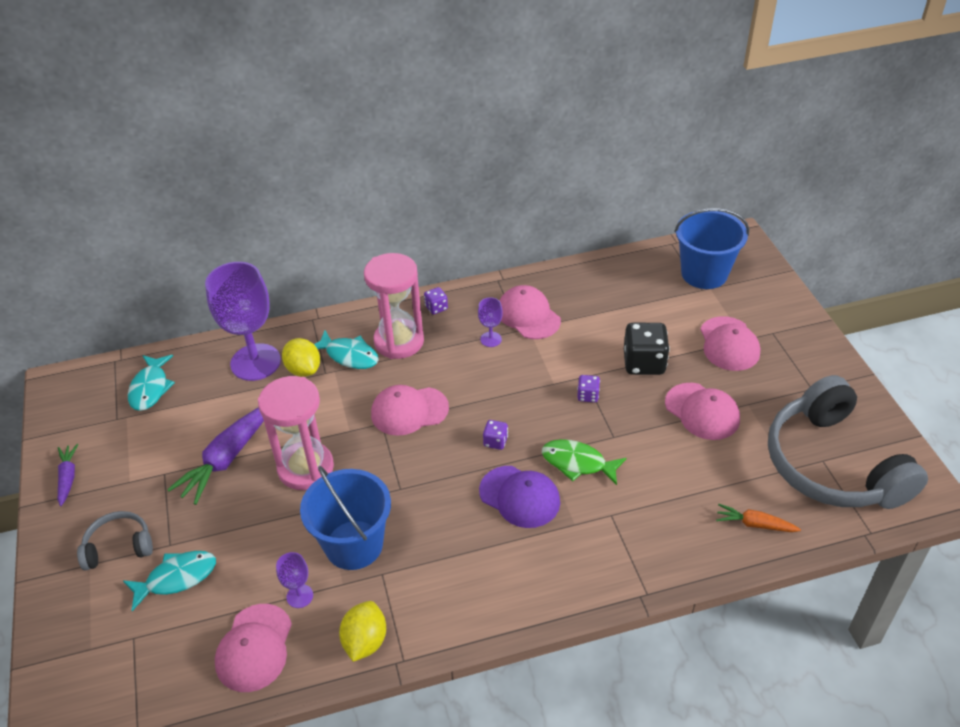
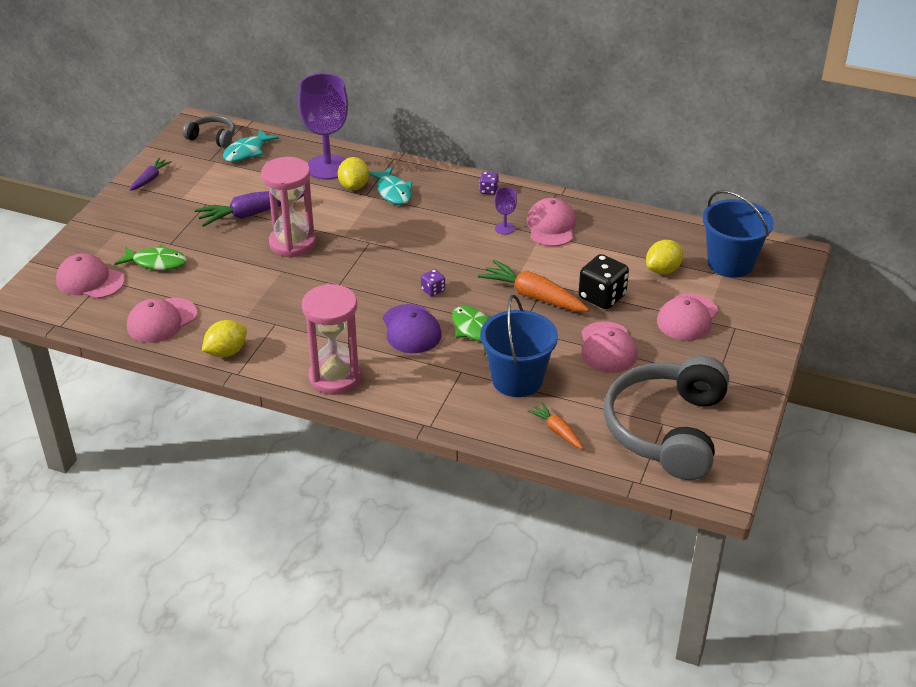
camera: 35 degrees right, 5 degrees down
grey headphones [77,511,153,571] -> grey headphones moved to [183,115,235,148]
turquoise fish [123,551,216,611] -> green fish [115,245,187,270]
purple goblet [276,552,313,608] -> none
blue bucket [300,466,391,570] -> blue bucket moved to [480,295,558,397]
pink hourglass [364,253,424,359] -> pink hourglass moved to [302,284,362,395]
pink cap [371,385,449,436] -> pink cap moved to [56,254,125,299]
purple dice [577,375,600,402] -> orange carrot [478,260,589,312]
none -> yellow lemon [646,240,683,274]

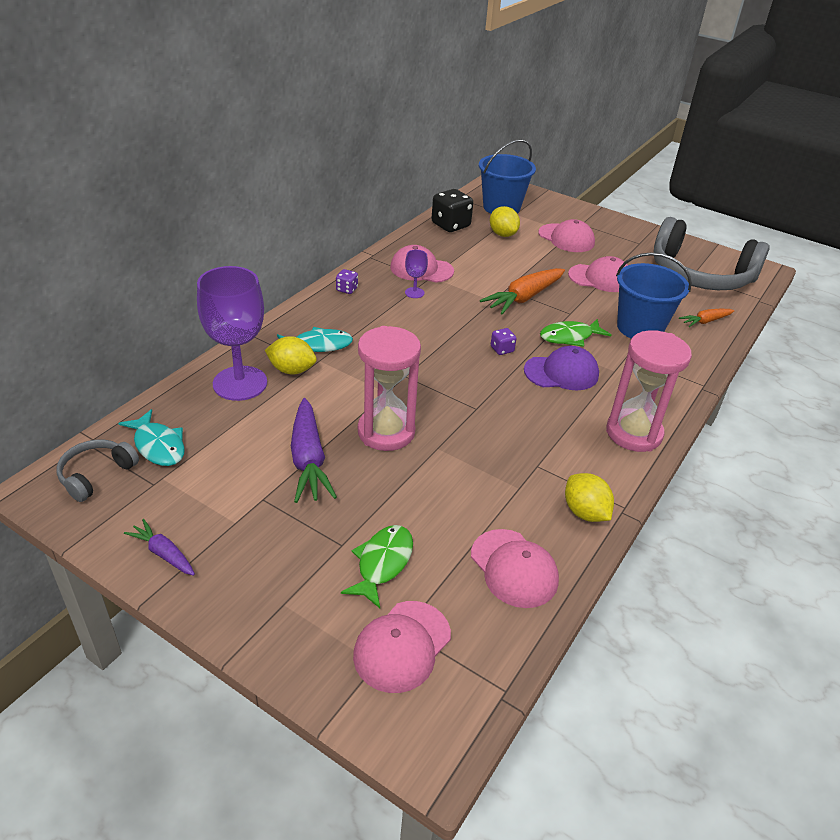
camera: 80 degrees left, 0 degrees up
black dice [579,254,629,309] -> black dice moved to [432,189,473,232]

